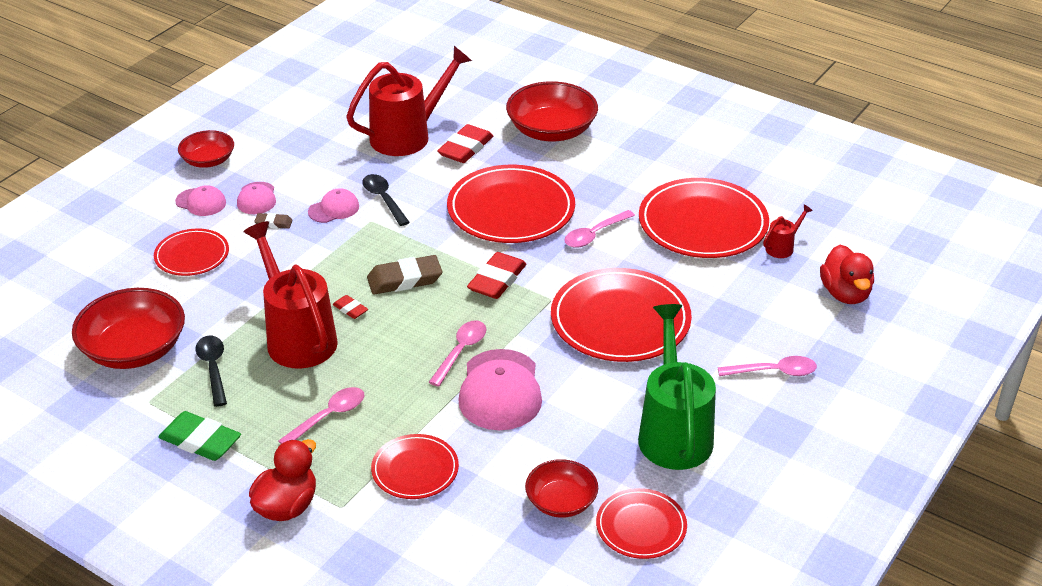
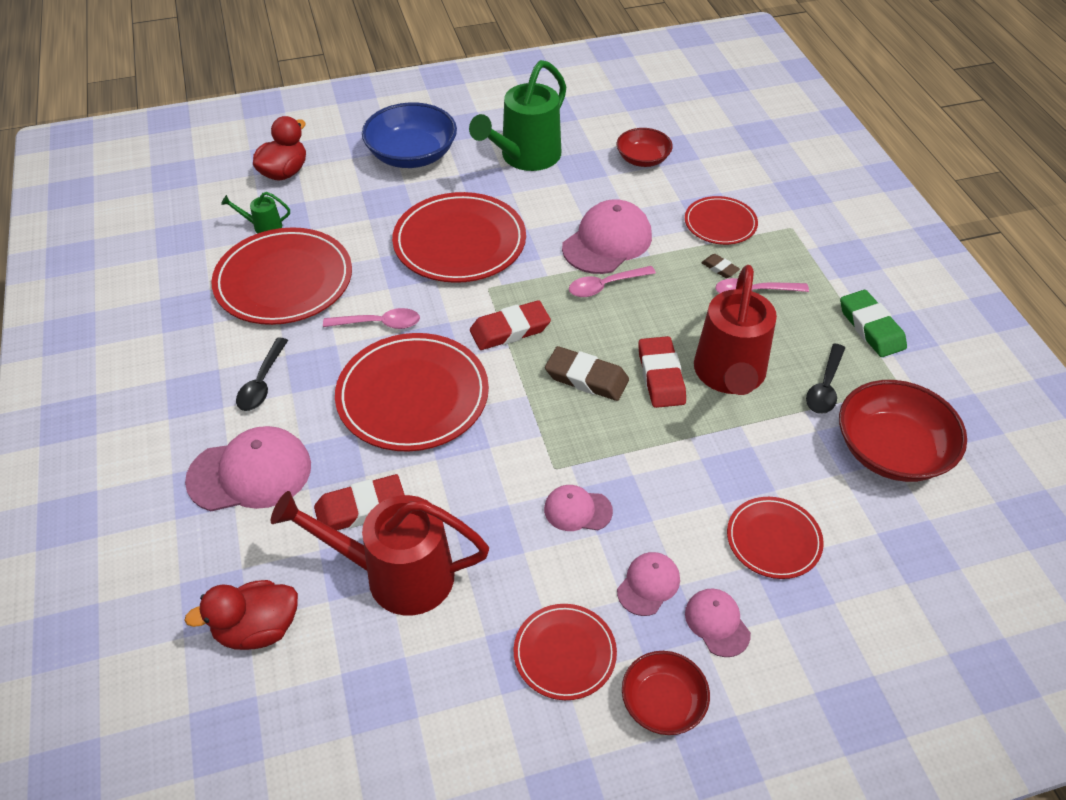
camera: 140 degrees left, 10 degrees up
red duck [249,439,316,521] -> red duck moved to [184,580,298,650]
brown eraser [254,213,293,229] -> brown eraser moved to [701,254,740,278]
red eraser [333,295,368,319] -> red eraser [638,336,686,408], size x1.95
black spoon [362,174,410,226] -> black spoon moved to [236,338,288,411]
red bowl [506,81,598,141] -> pink cap [185,426,311,511]
red plate [596,488,687,559] -> red plate moved to [514,604,617,700]
pink spoon [718,356,817,376] -> blue bowl [362,102,457,168]
red watering can [763,204,813,258] -> green watering can [221,192,290,234]

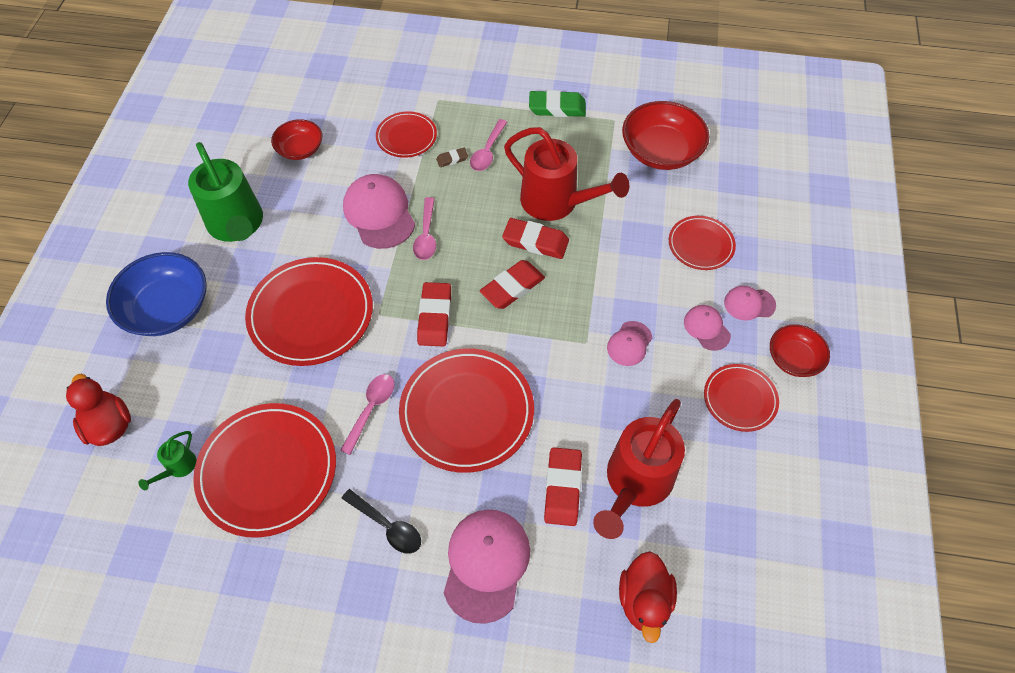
camera: 65 degrees left, 10 degrees up
brown eraser [545,346,629,401] -> red eraser [480,260,545,309]
black spoon [806,344,845,414] -> none

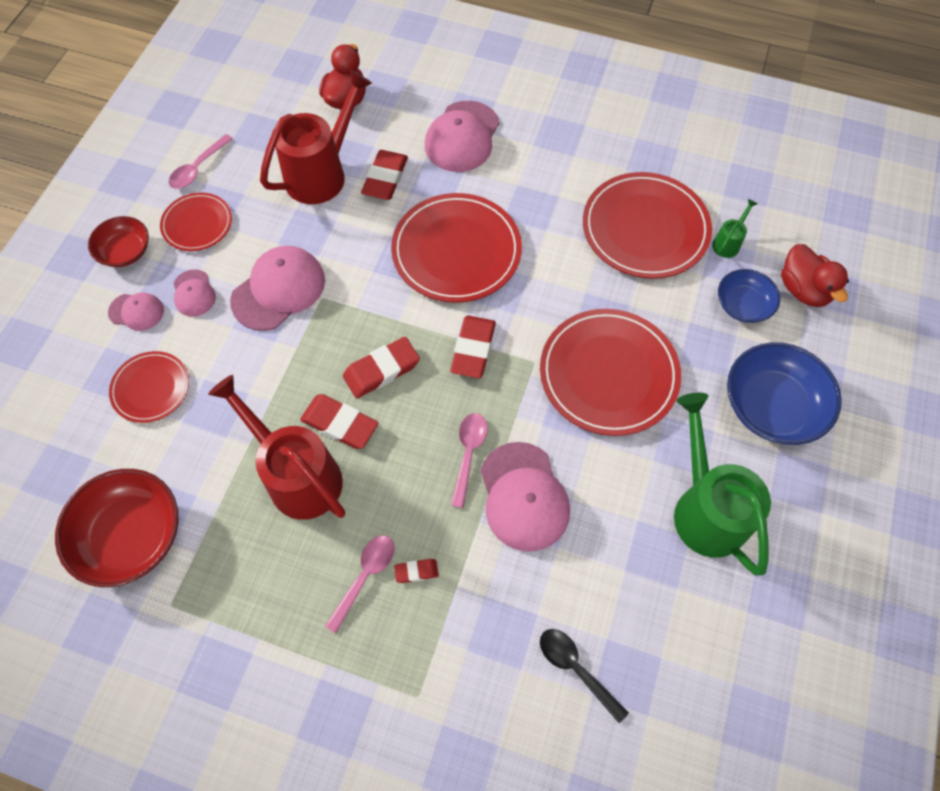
camera: 170 degrees left, 5 degrees up
red bowl [271,119,322,160] -> none
pink spoon [340,374,395,455] -> pink spoon moved to [169,134,233,189]
black spoon [341,489,421,554] -> black spoon moved to [540,629,629,723]
red plate [376,111,437,158] -> none
brown eraser [436,148,468,167] -> red eraser [394,559,439,583]
green eraser [529,90,586,117] -> none
pink cap [607,321,652,366] -> pink cap [230,246,325,331], size x1.84
none -> blue bowl [718,269,780,323]

